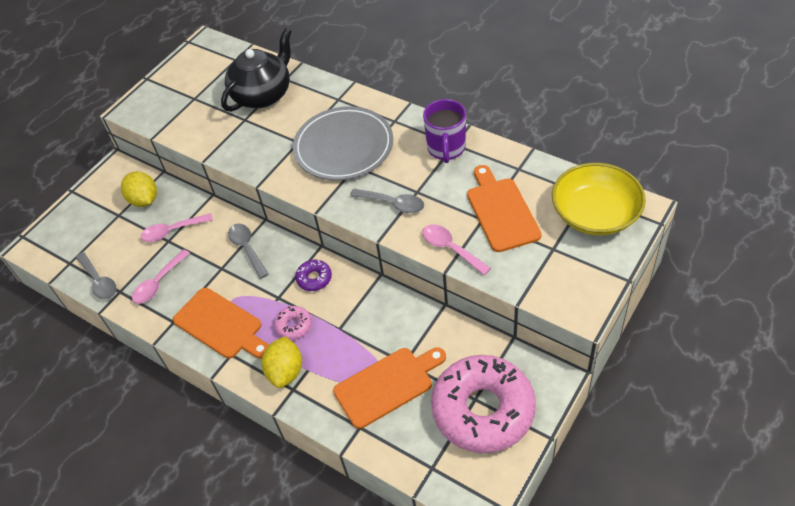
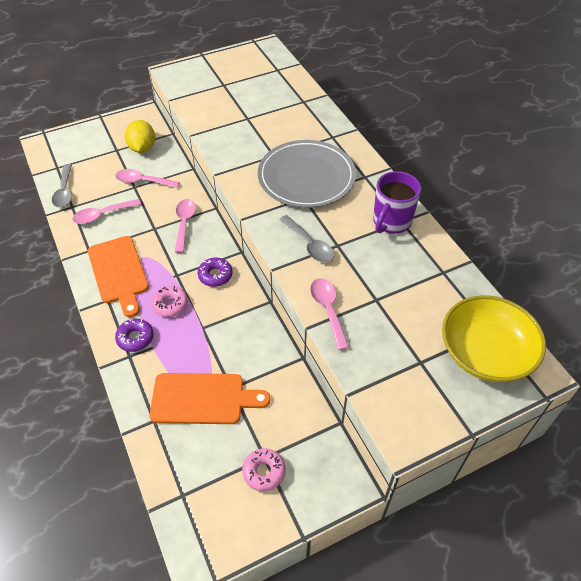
camera: 25 degrees right, 0 degrees up
black teapot [221,28,292,112] -> none
grey spoon [228,224,269,279] -> pink spoon [175,199,196,253]
yellow lemon [261,336,302,388] -> purple donut [115,318,154,352]
pink donut [431,355,536,453] -> pink donut [242,448,286,491], size x0.40
orange cutting board [467,165,541,252] -> none

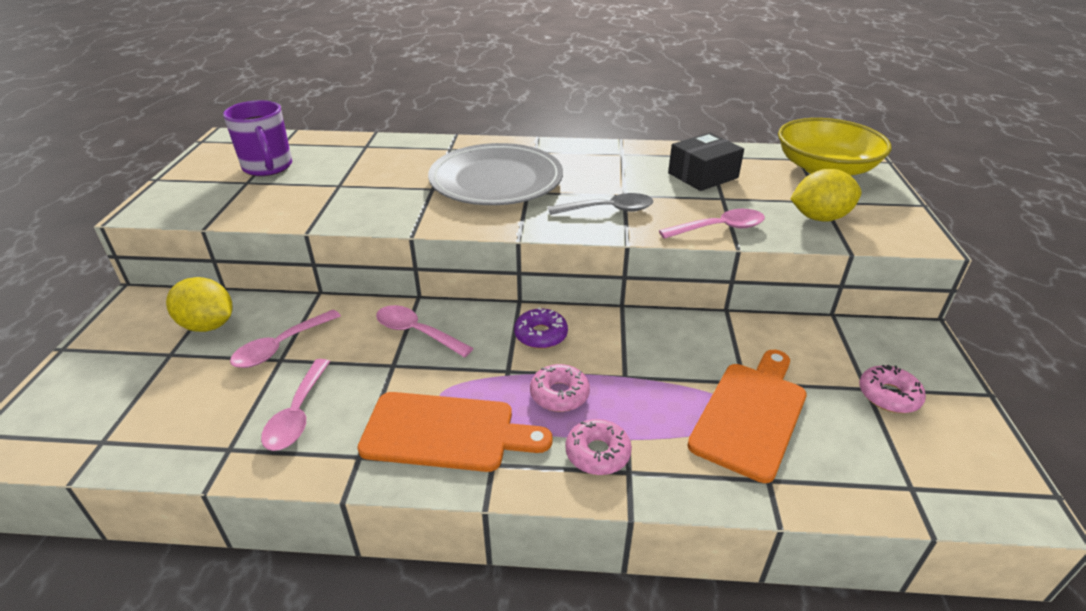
camera: 60 degrees left, 15 degrees down
grey spoon [52,164,72,208] -> none
purple donut [115,318,154,352] -> pink donut [565,419,632,475]
pink spoon [310,278,349,350] -> pink spoon turned 150 degrees clockwise [659,209,765,239]
purple mug [373,171,421,234] -> purple mug moved to [223,100,292,176]
none -> black box [668,133,744,191]
none -> yellow lemon [790,169,862,222]

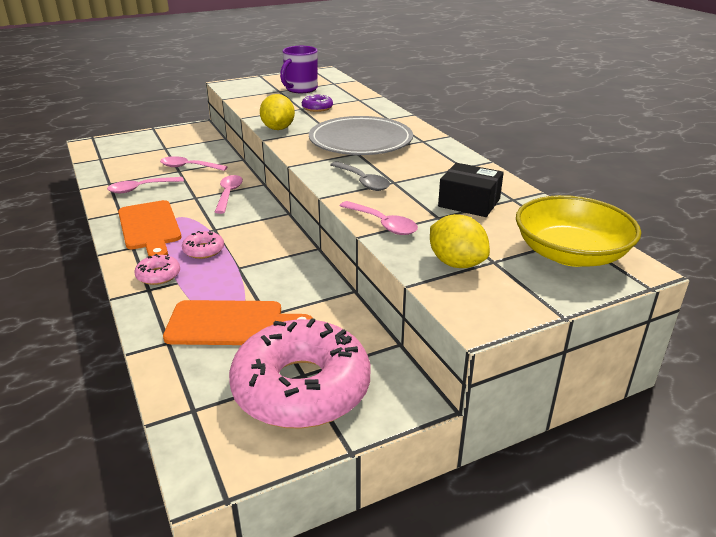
camera: 60 degrees right, 5 degrees down
yellow lemon [166,277,233,332] -> yellow lemon moved to [260,94,295,130]
purple donut [514,307,568,349] -> purple donut moved to [302,95,333,112]
pink donut [859,365,926,413] -> pink donut [229,318,371,429], size x2.48

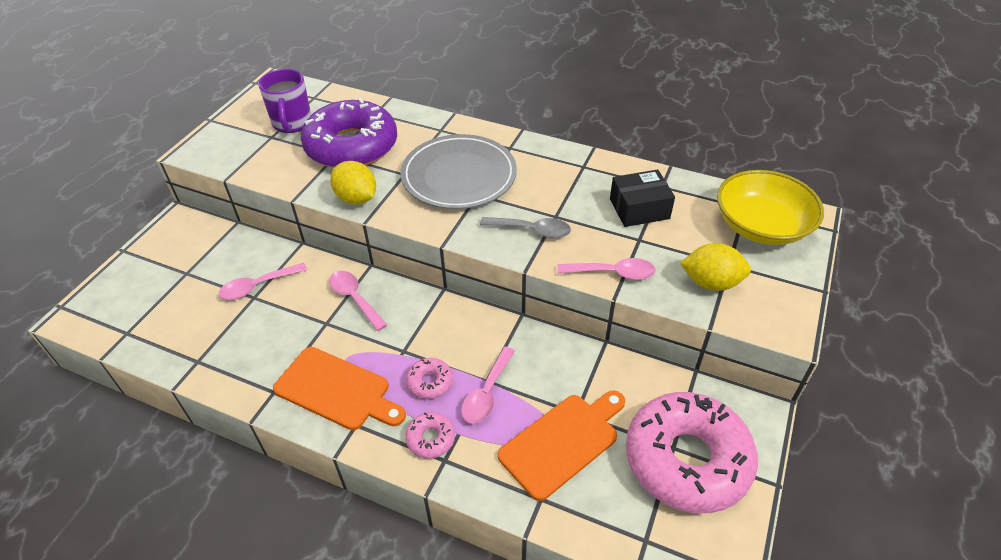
camera: 40 degrees left, 15 degrees up
pink spoon [107,177,184,193] -> pink spoon moved to [461,347,515,424]
purple donut [302,95,333,112] -> purple donut [301,98,397,168], size x2.48

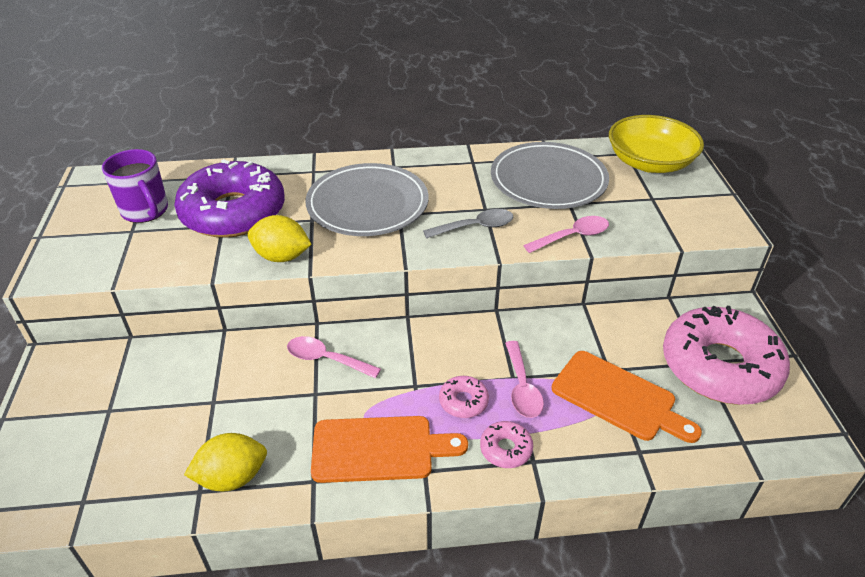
camera: 30 degrees left, 5 degrees down
pink spoon [219,263,307,300] -> none
orange cutting board [498,391,625,501] -> orange cutting board turned 105 degrees clockwise [552,351,702,443]
black box [610,170,675,227] -> grey plate [491,142,609,209]
yellow lemon [680,243,751,291] -> yellow lemon moved to [184,433,267,492]

